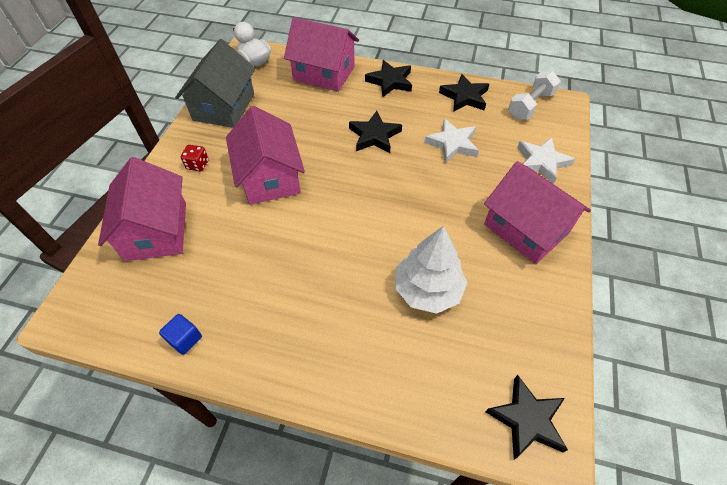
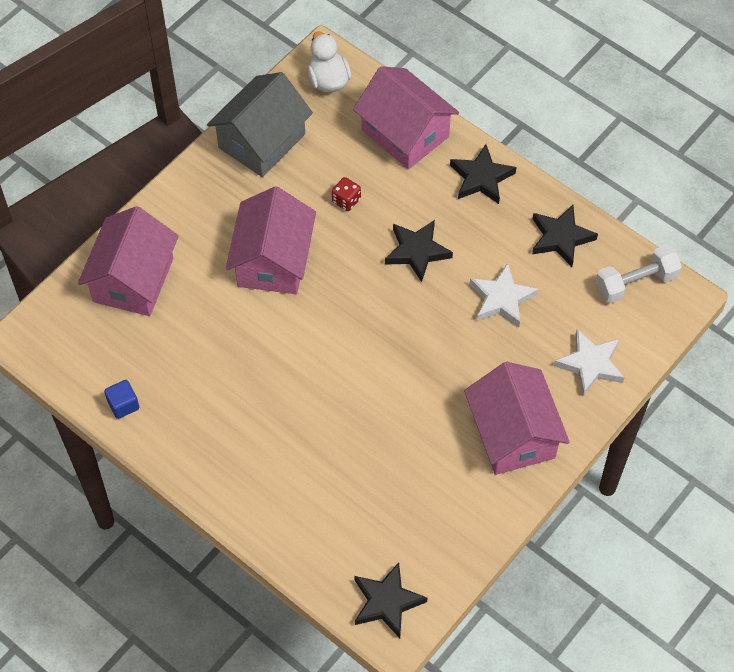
camera: 25 degrees right, 5 degrees up
red dice [181,145,209,171] -> red dice moved to [332,177,361,211]
white tree [395,226,467,314] -> none

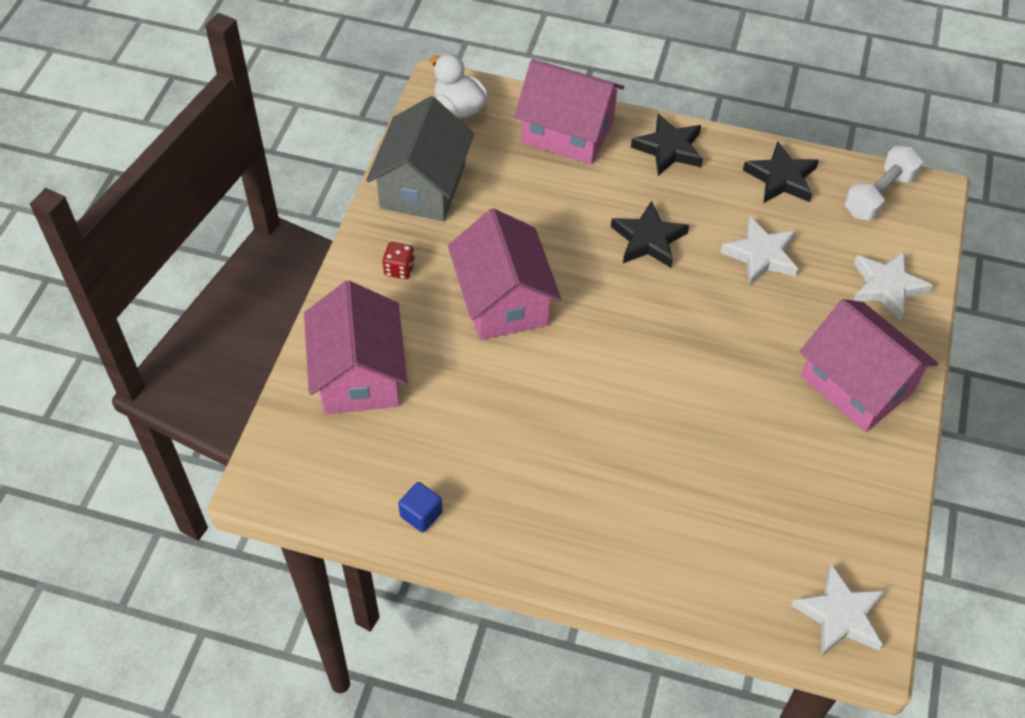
camera: 25 degrees left, 5 degrees down
red dice [332,177,361,211] -> red dice moved to [382,242,415,279]
black star [355,562,427,638] -> white star [791,564,885,656]

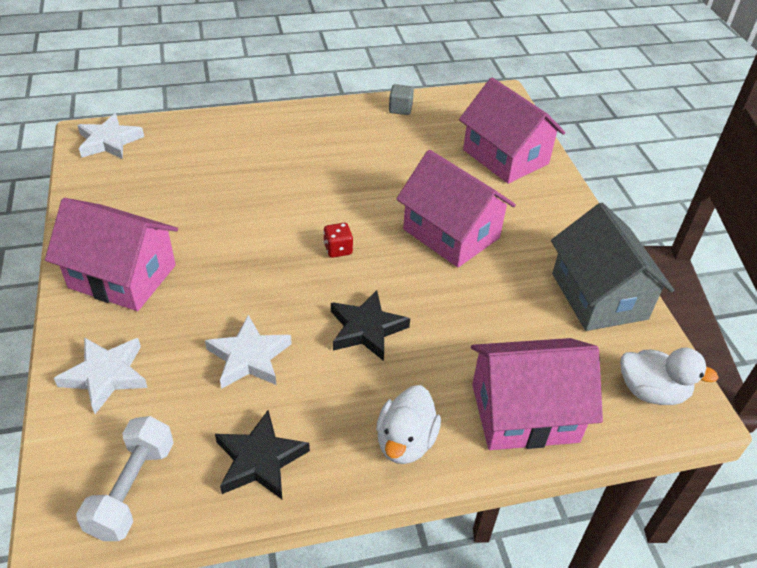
camera: 150 degrees right, 10 degrees down
red dice [382,242,415,279] -> red dice moved to [323,223,353,258]
blue cube [398,482,443,533] -> grey cube [389,84,414,115]
black star [631,114,703,176] -> white duck [376,385,441,464]

